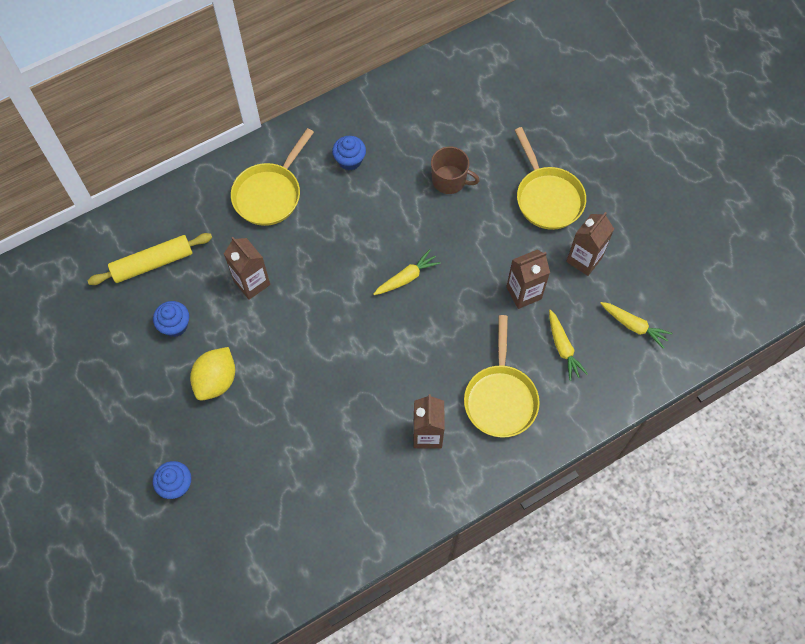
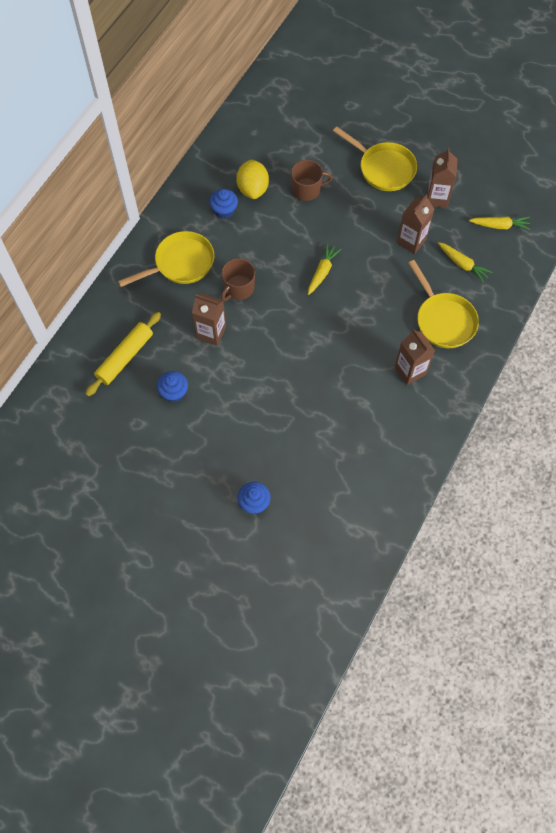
camera: 30 degrees left, 0 degrees up
yellow lemon [190,347,235,401] -> yellow lemon moved to [236,160,269,199]
yellow pan [231,128,314,226] -> yellow pan turned 120 degrees counterclockwise [118,231,214,287]
none -> brown mug [221,258,255,301]

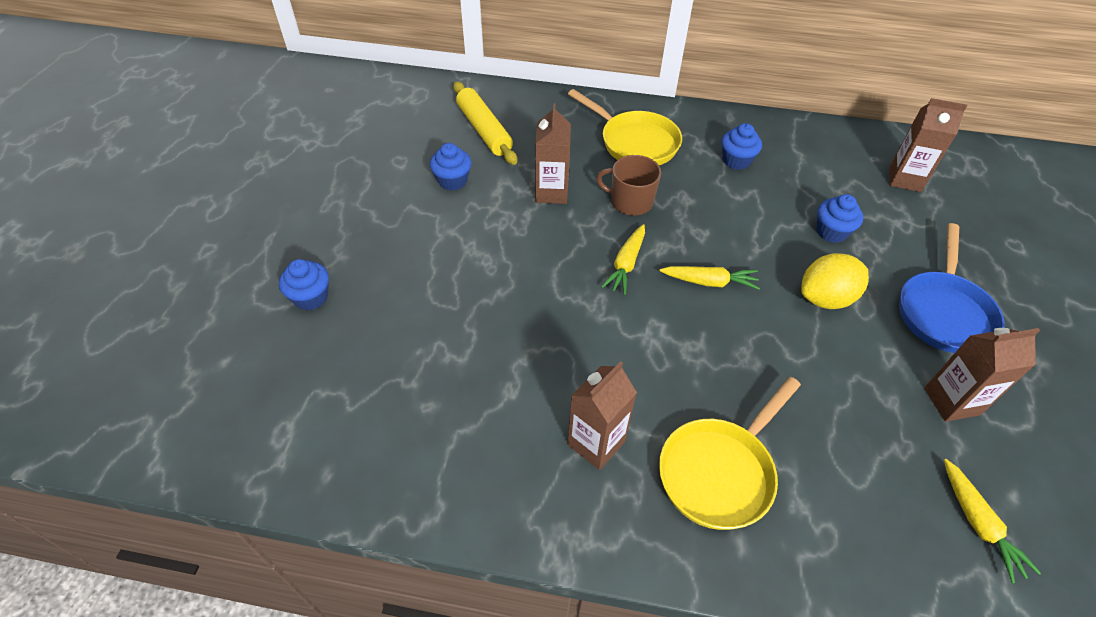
camera: 70 degrees right, 15 degrees down
yellow rolling pin [85,312,161,397] -> yellow rolling pin turned 45 degrees clockwise [453,81,517,165]
yellow lemon [236,160,269,199] -> yellow lemon moved to [801,253,869,309]
brown mug [291,160,332,201] -> blue cupcake [817,194,863,243]
yellow pan [333,127,417,191] -> blue pan [899,223,1005,353]
brown carton [397,194,435,254] -> brown carton moved to [889,98,967,192]
yellow carrot [438,242,493,283] -> yellow carrot moved to [601,224,645,295]

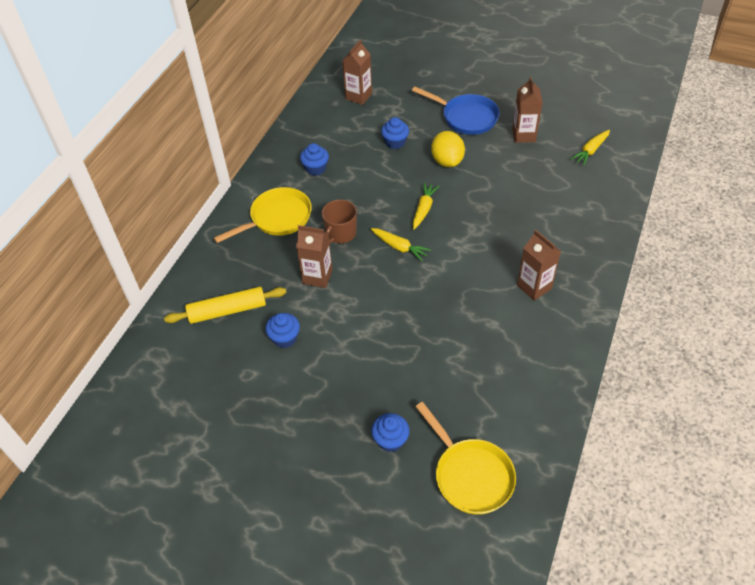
camera: 75 degrees left, 0 degrees up
yellow pan [659,377,801,530] -> yellow pan moved to [415,402,516,515]
yellow carrot [944,459,1041,583] -> yellow carrot turned 135 degrees clockwise [571,130,610,166]

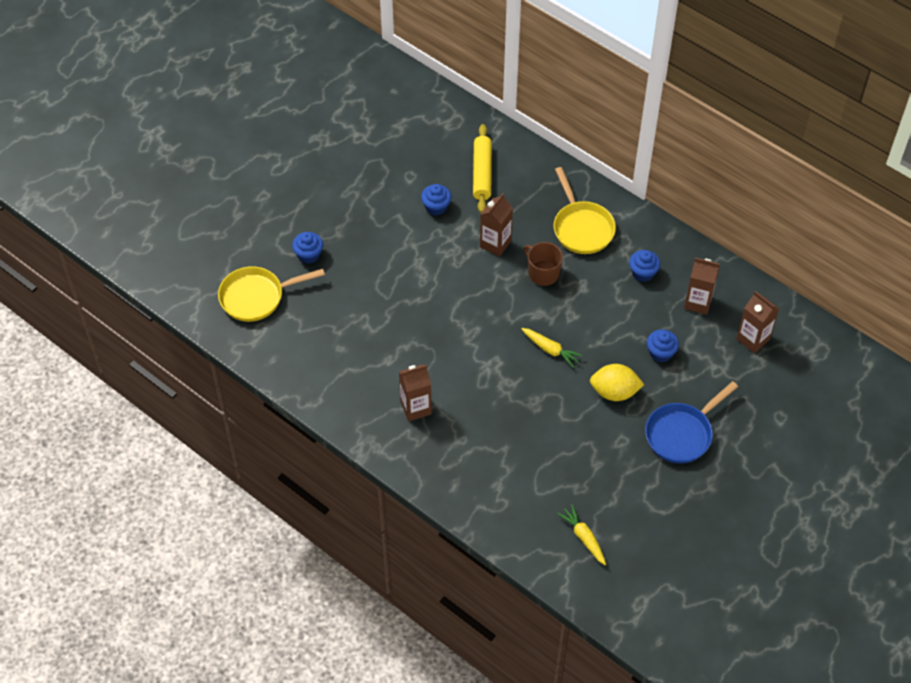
camera: 105 degrees right, 5 degrees up
yellow carrot [371,228,431,261] -> none
brown carton [512,77,543,143] -> brown carton moved to [684,258,720,315]

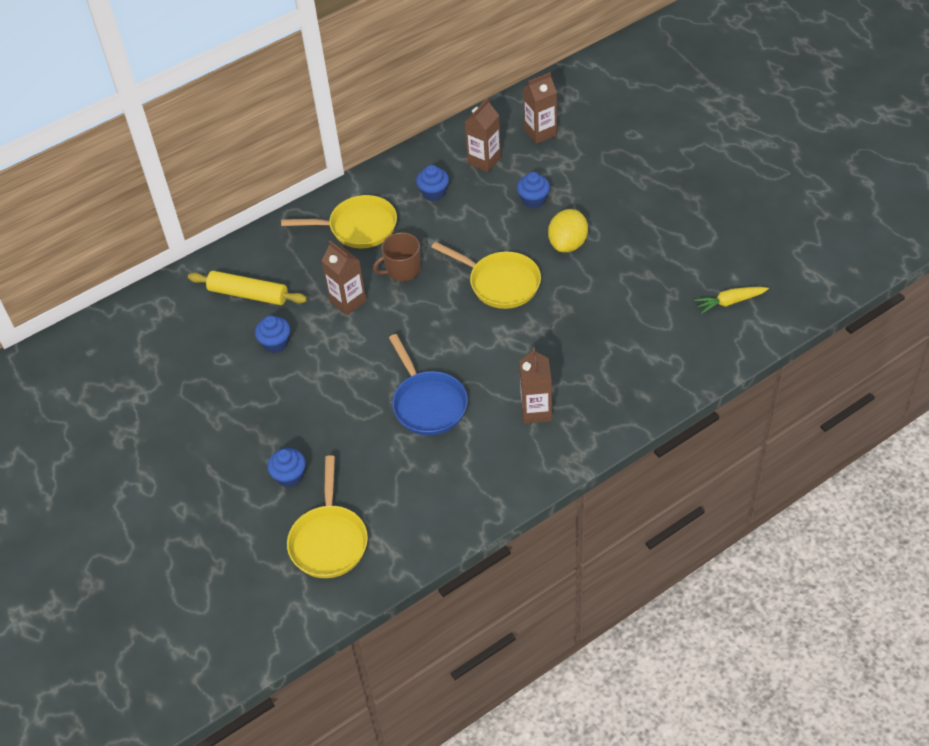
camera: 70 degrees left, 5 degrees down
yellow carrot [521,328,583,368] -> yellow pan [431,242,541,309]
blue pan [645,381,738,463] -> blue pan moved to [389,334,468,436]

